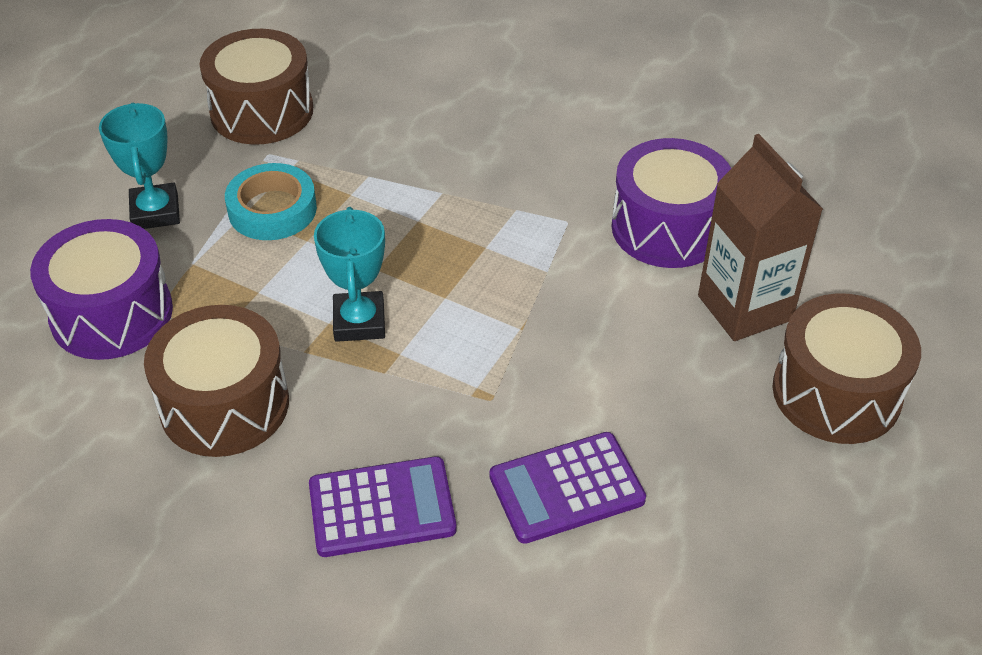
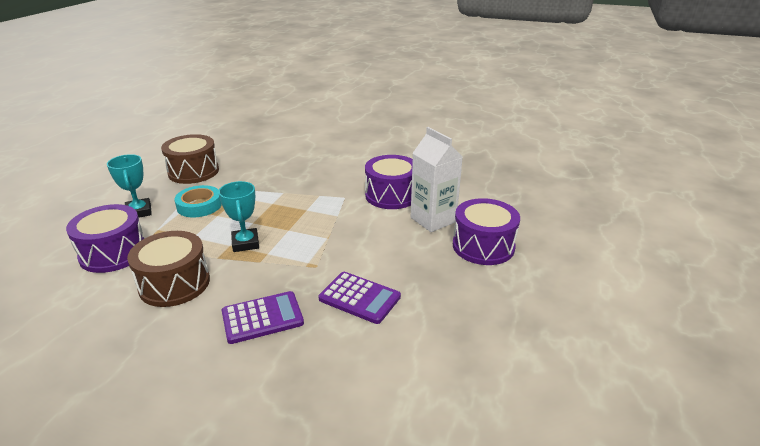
camera: 10 degrees left, 15 degrees down
purple calculator [489,432,646,544] -> purple calculator turned 120 degrees counterclockwise [318,272,401,324]
brown carton [698,134,823,341] -> white carton [411,127,463,232]
brown drum [773,293,921,444] -> purple drum [453,198,520,265]

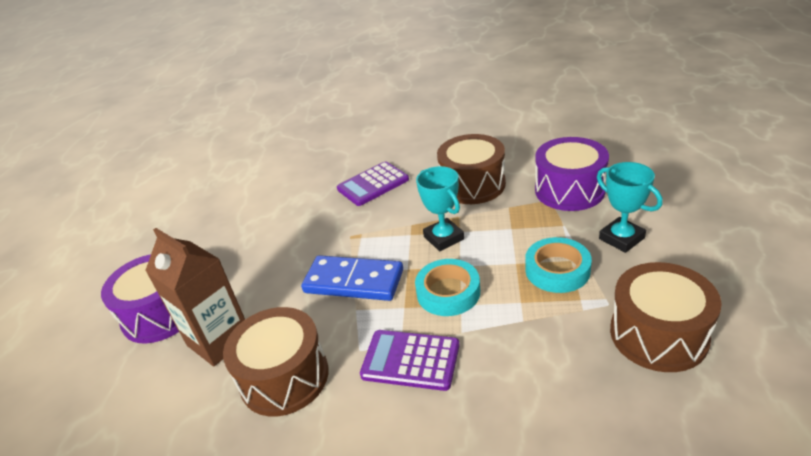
camera: 170 degrees right, 5 degrees up
purple calculator [318,272,401,324] -> purple calculator moved to [360,330,460,391]
purple drum [365,155,413,209] -> brown drum [223,307,328,416]
white carton [411,127,463,232] -> brown carton [145,228,245,366]
none -> blue domino [301,255,403,301]
none -> turquoise tape [415,259,480,316]

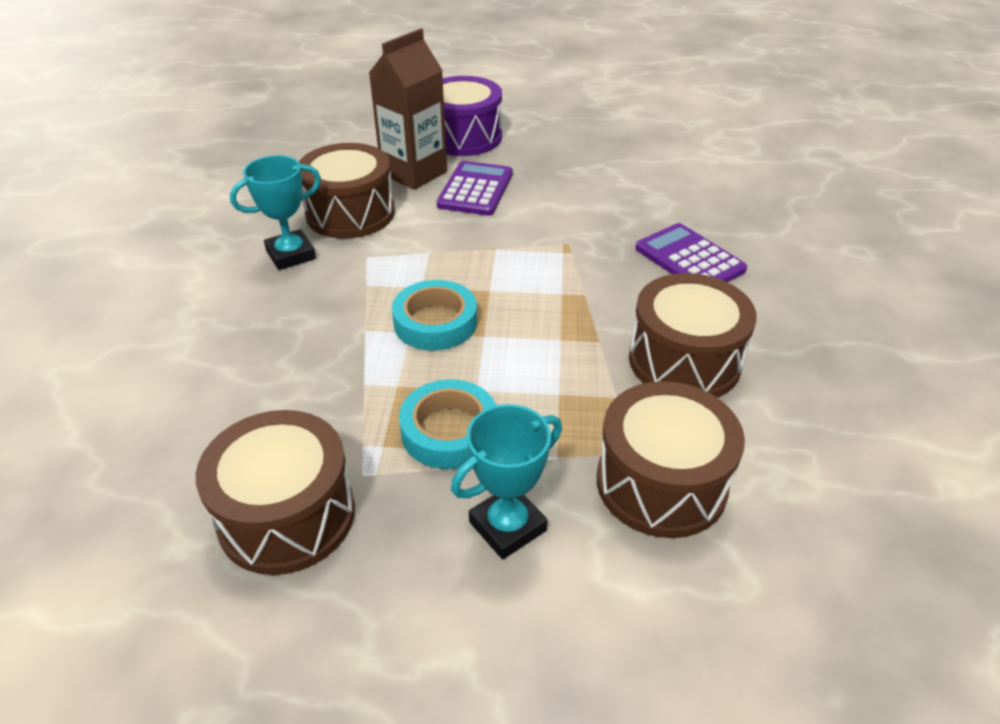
camera: 85 degrees right, 5 degrees up
blue domino [301,255,403,301] -> none
purple calculator [360,330,460,391] -> purple calculator moved to [437,161,513,216]
turquoise trophy [416,166,464,251] -> turquoise trophy moved to [230,155,321,270]
purple drum [535,137,609,211] -> brown drum [597,381,745,538]

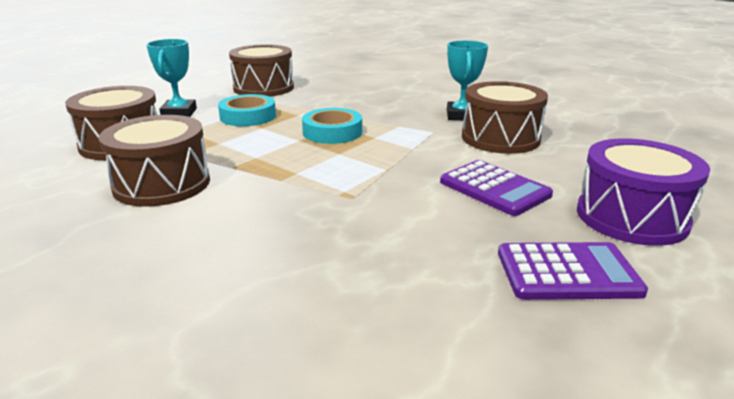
camera: 125 degrees right, 15 degrees down
brown carton [369,28,447,190] -> none
purple calculator [635,223,747,282] -> purple calculator moved to [498,242,648,300]

